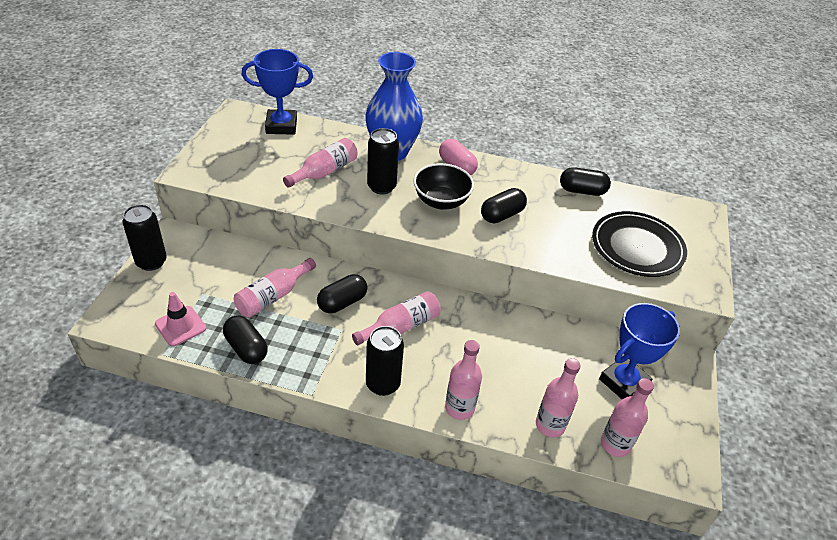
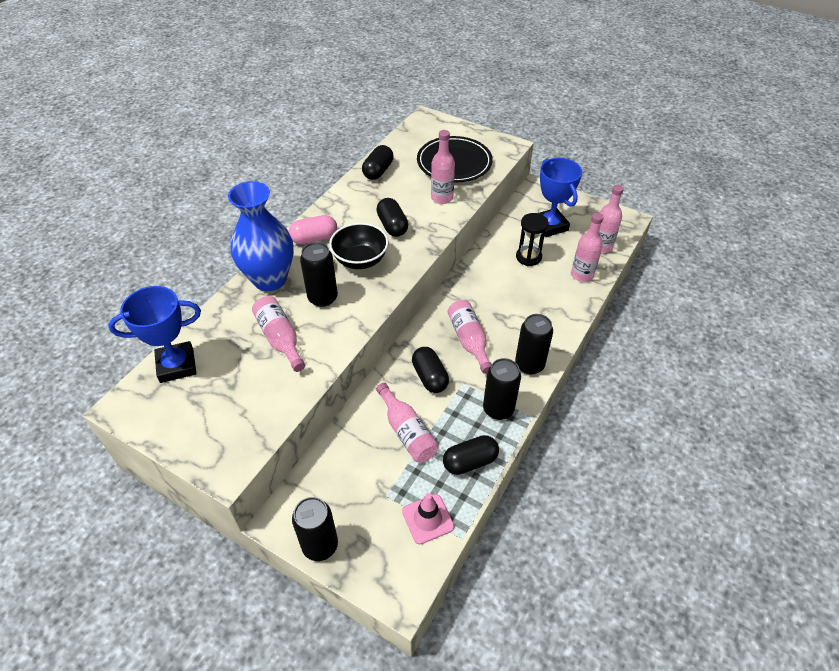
camera: 70 degrees left, 5 degrees up
blue trophy [242,49,313,135] -> blue trophy turned 60 degrees clockwise [108,286,201,383]
pink bottle [445,340,482,420] -> pink bottle moved to [431,130,455,204]
none -> black can [483,358,521,420]
none -> black hourglass [516,213,549,266]

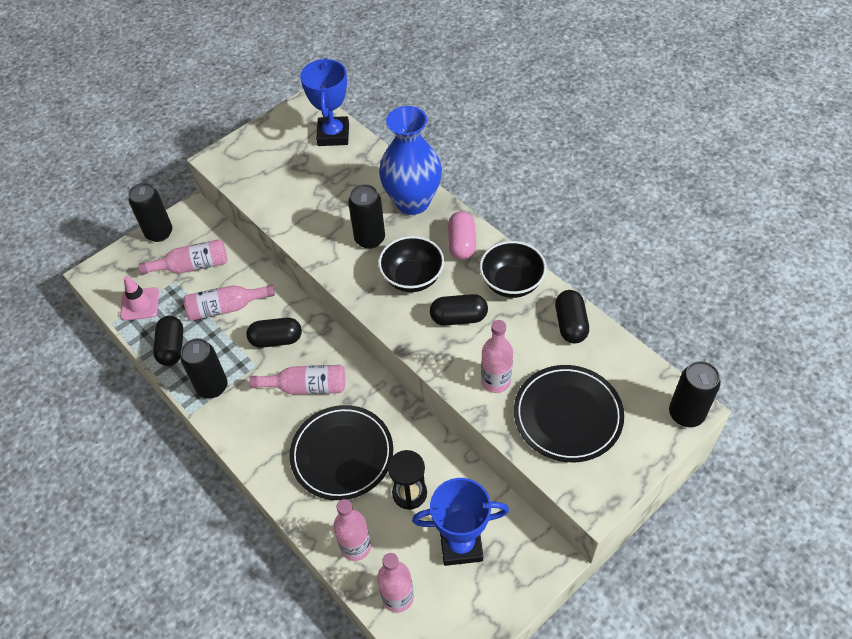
camera: 110 degrees right, 5 degrees up
pink bottle [252,296,305,372] -> pink bottle moved to [139,239,227,274]
black capsule [362,145,394,180] -> black capsule turned 45 degrees clockwise [555,290,589,343]
black can [515,314,553,375] -> black can moved to [669,361,720,427]
none -> black plate [289,405,393,500]
none -> black bowl [480,241,547,298]

